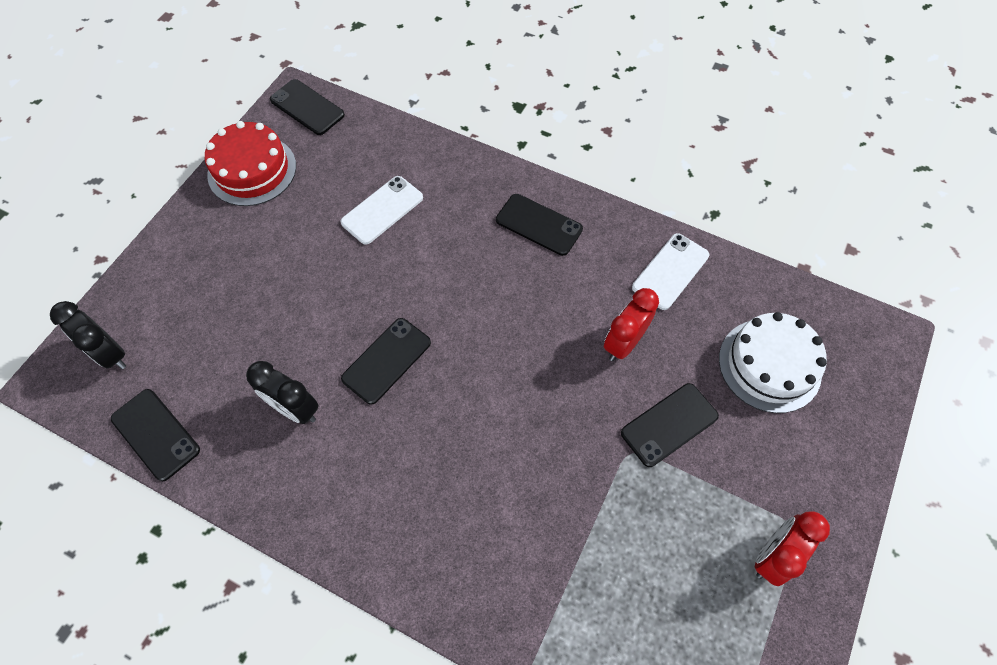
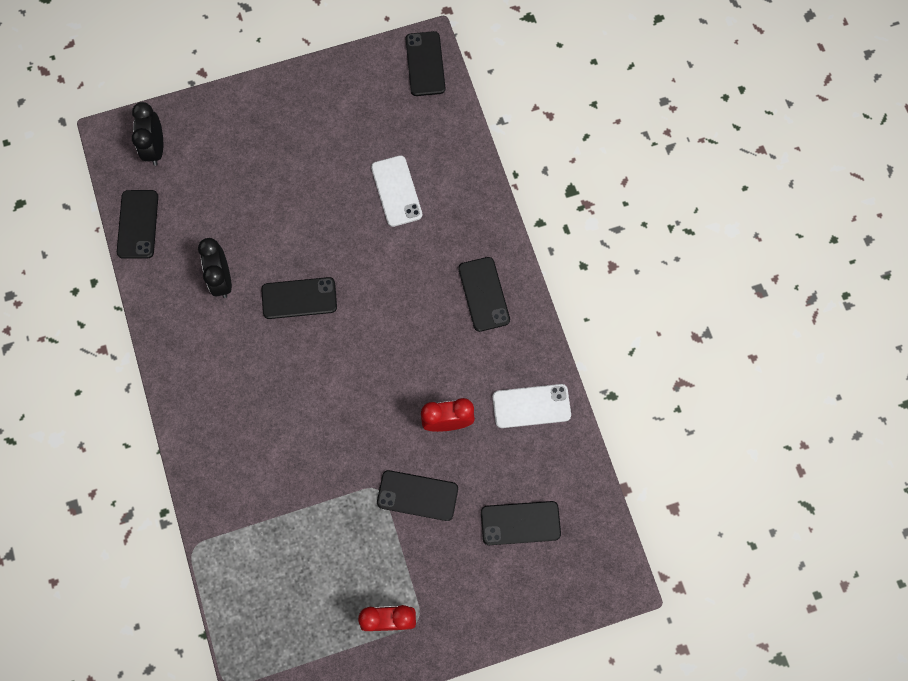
camera: 45 degrees right, 10 degrees up
red cake [205,121,296,206] -> none
white phone [341,176,423,244] -> white phone turned 75 degrees clockwise [371,155,422,227]
white cake [719,312,827,413] -> black phone [481,501,561,545]

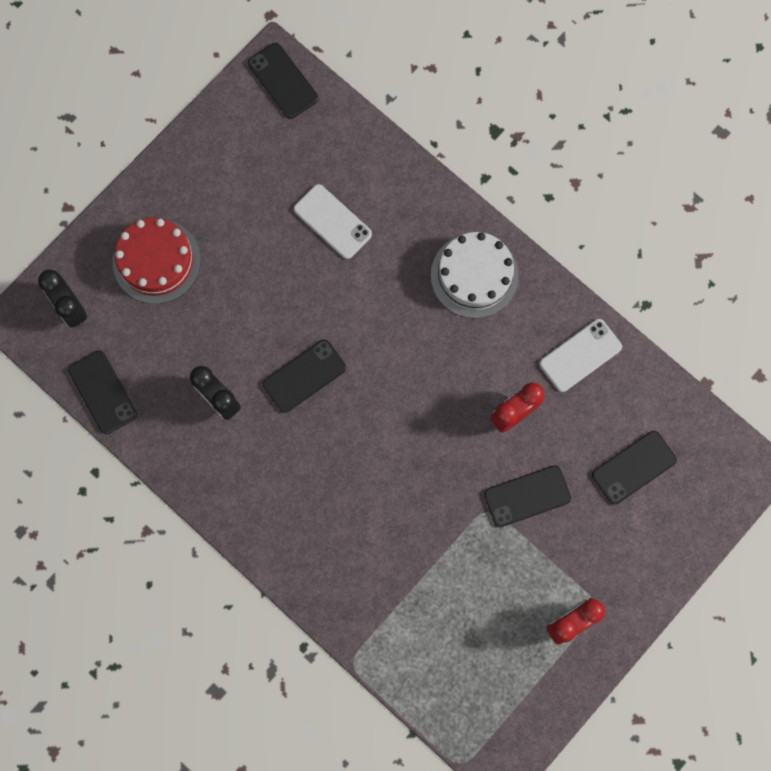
camera: 30 degrees left, 5 degrees up
black phone [458,257,510,332] -> white cake [431,232,519,318]
none -> red cake [113,218,201,304]

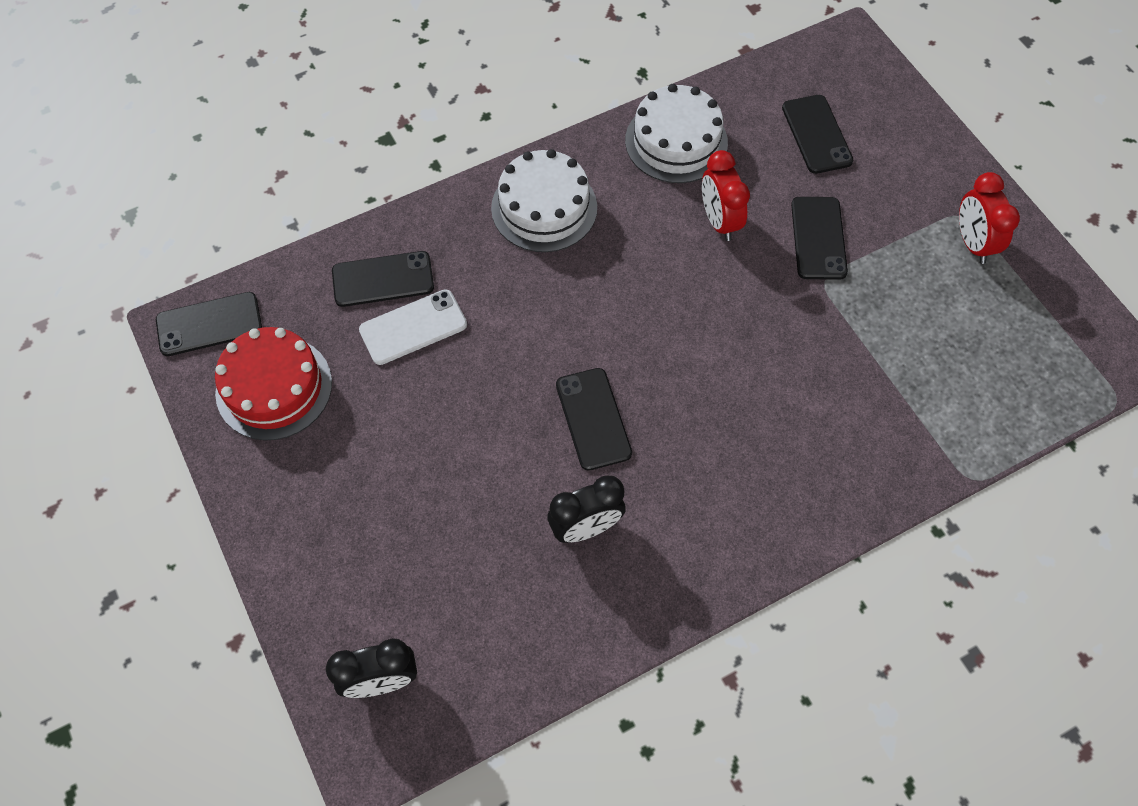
camera: 70 degrees left, 15 degrees down
black phone [68,350,137,434] -> black phone moved to [332,251,434,307]
red cake [113,218,201,304] -> red cake moved to [215,327,332,440]
white phone [539,319,622,392] -> white cake [625,84,728,183]

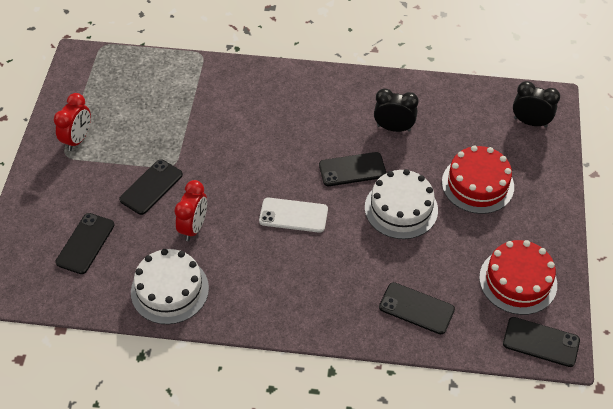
camera: 145 degrees left, 10 degrees down
white phone [359,289,467,365] -> white phone moved to [259,198,328,233]
white cake [491,149,597,252] -> white cake moved to [365,169,438,239]
black phone [556,368,632,471] -> black phone turned 60 degrees clockwise [319,152,386,186]
none -> red cake [442,145,514,214]

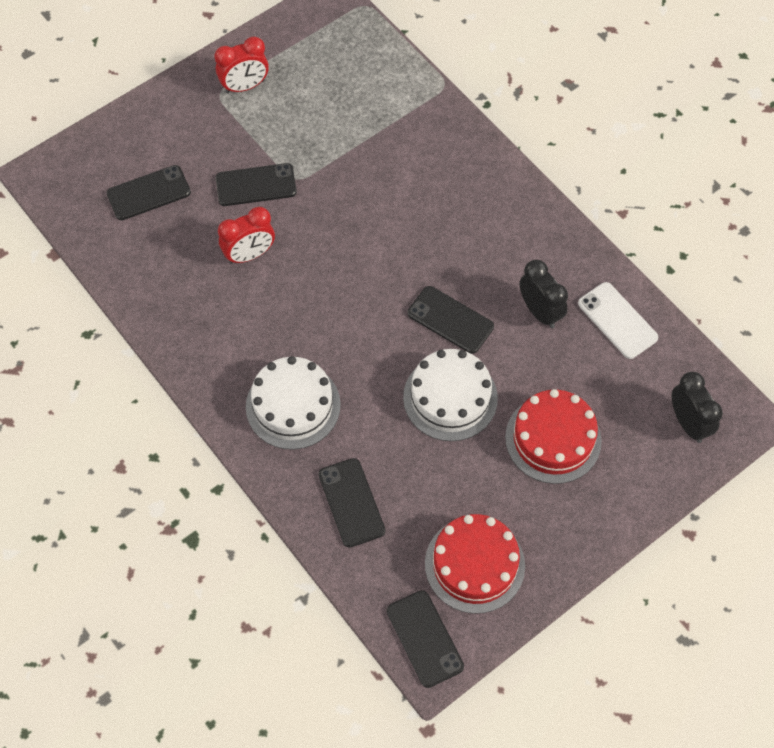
camera: 45 degrees right, 10 degrees up
white cake [131,249,209,324] -> white cake moved to [246,356,341,450]
white phone [259,198,328,233] -> white phone moved to [578,282,658,359]

